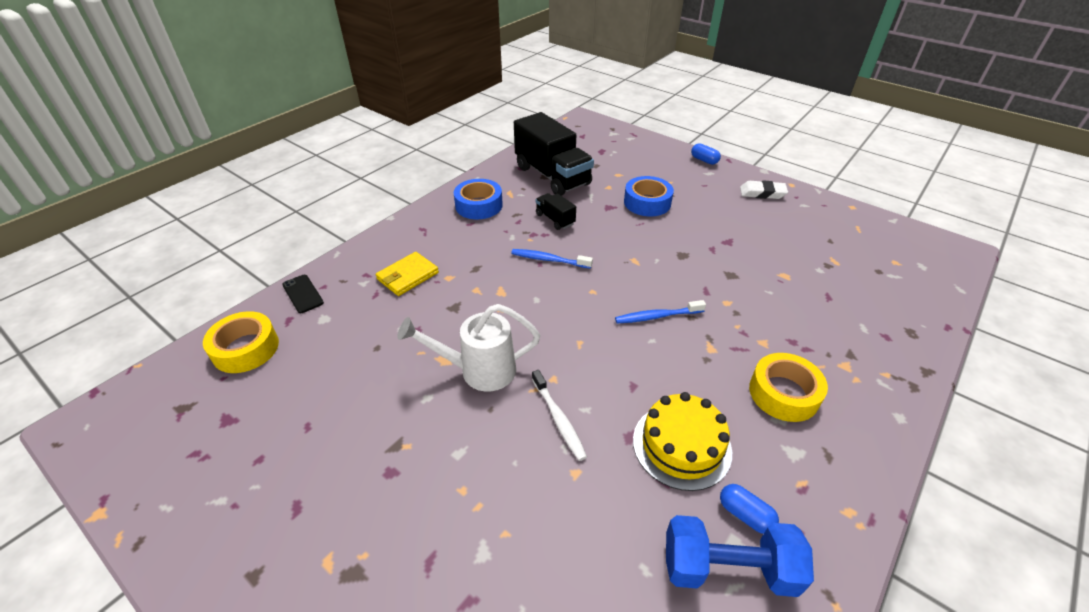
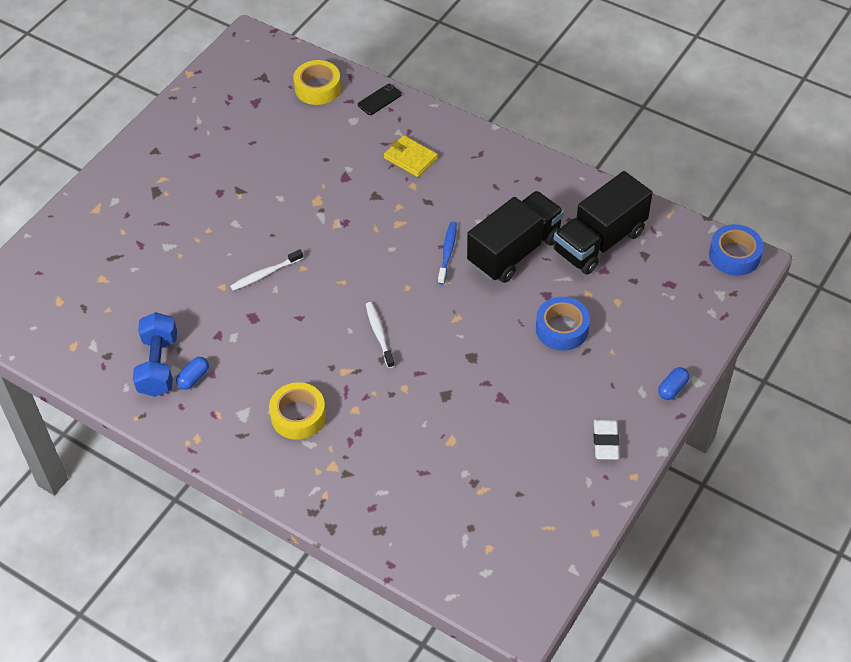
camera: 85 degrees right, 10 degrees up
white watering can [397,304,540,391] -> none
blue tape [453,179,503,219] -> blue tape moved to [709,224,764,276]
black truck [536,193,576,230] -> black truck [467,191,564,283], size x2.18
blue toothbrush [615,300,706,324] -> white toothbrush [366,302,395,368]
yellow cake [633,392,732,491] -> none

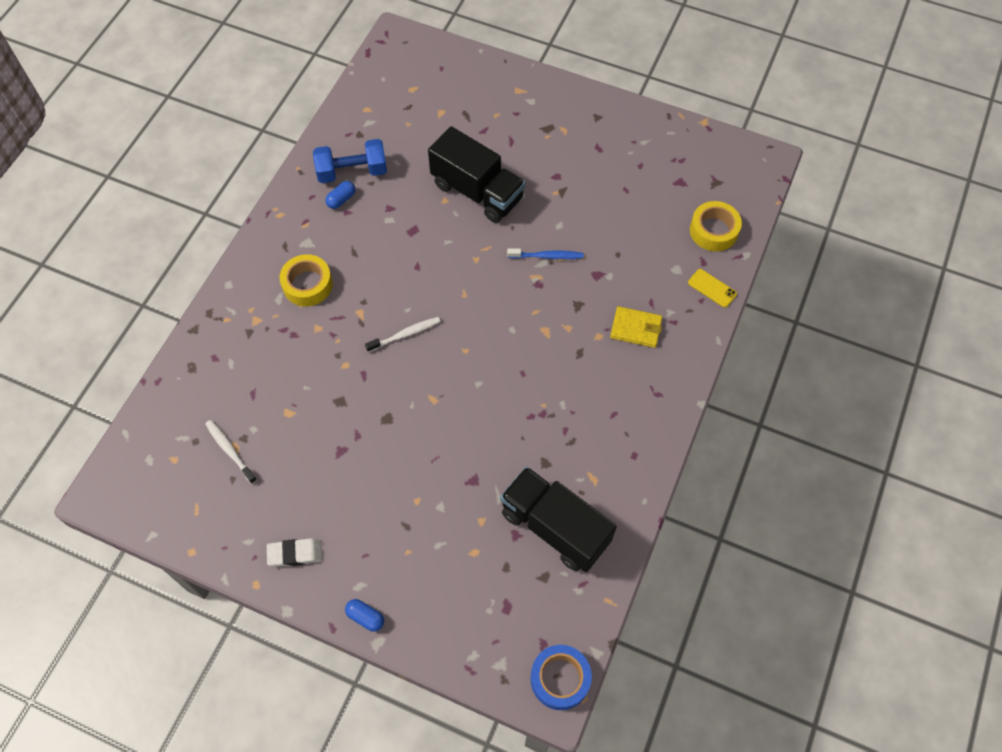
camera: 80 degrees right, 10 degrees up
blue capsule [176,357,209,390] -> blue capsule turned 75 degrees counterclockwise [325,181,355,209]
white toothbrush [230,249,303,291] -> white toothbrush moved to [205,420,257,484]
black phone [358,84,402,115] -> yellow phone [688,269,737,308]
yellow wallet [384,135,438,177] -> yellow wallet turned 75 degrees clockwise [610,306,662,348]
blue toothbrush [438,222,457,285] -> blue toothbrush moved to [507,248,584,259]
black truck [467,191,564,283] -> black truck moved to [428,126,525,223]
blue tape [536,297,590,351] -> none

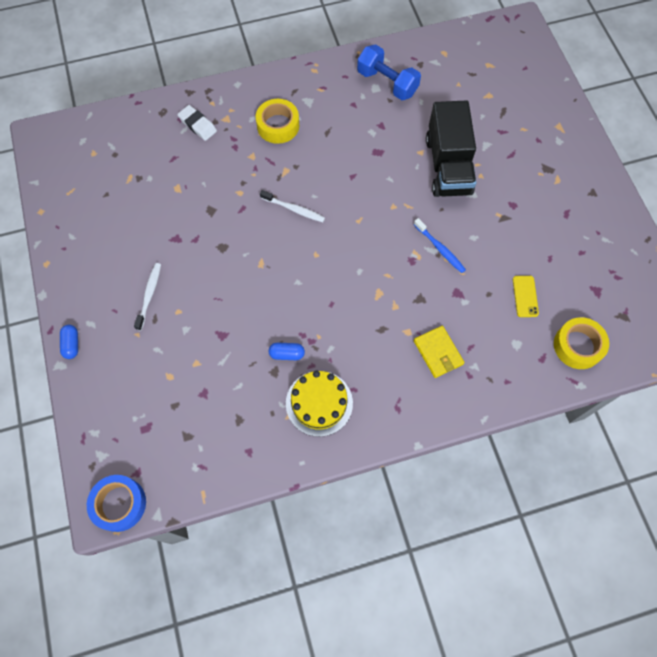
camera: 50 degrees right, 5 degrees up
white toothbrush [205,420,257,484] -> white toothbrush moved to [134,263,161,331]
white eraser [267,538,322,567] -> white eraser moved to [177,105,217,141]
blue capsule [325,181,355,209] -> blue capsule moved to [269,343,305,360]
black truck [500,466,617,572] -> none
yellow phone [688,269,737,308] -> yellow phone moved to [513,276,539,317]
none -> yellow cake [286,370,353,437]

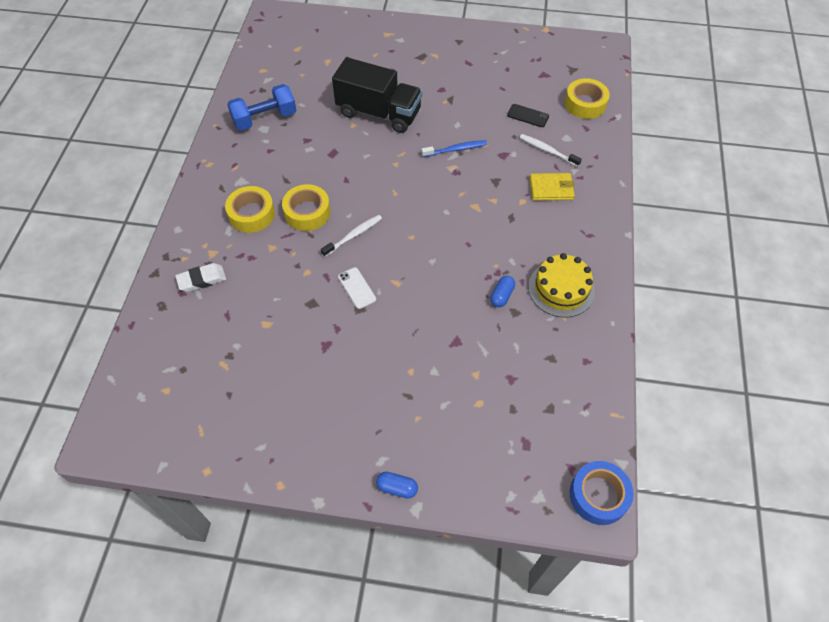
camera: 65 degrees left, 10 degrees down
white toothbrush [134,263,161,331] -> white toothbrush moved to [519,134,582,167]
yellow phone [513,276,539,317] -> black phone [507,104,549,127]
none -> yellow tape [282,184,331,231]
none -> white phone [338,267,376,309]

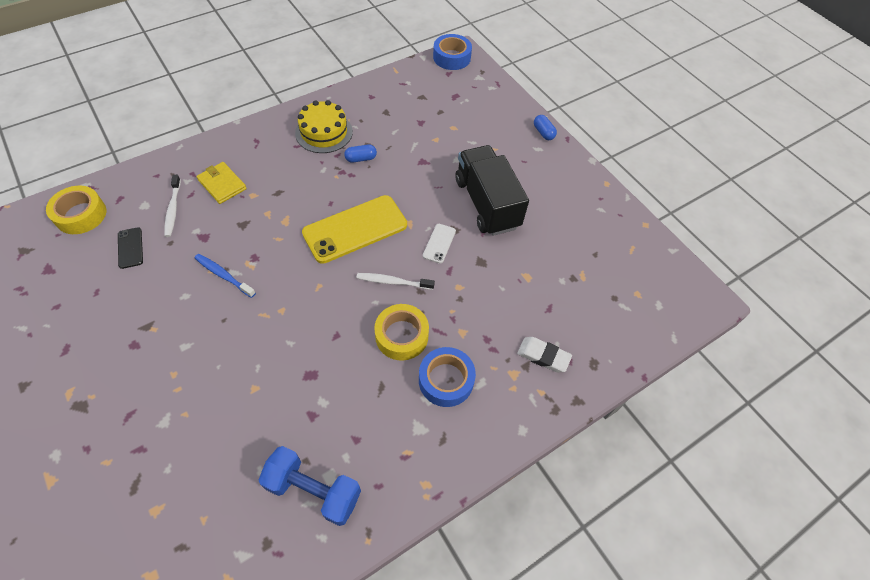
camera: 135 degrees left, 0 degrees up
yellow tape [225,186,275,233] -> blue tape [419,347,476,407]
black truck [332,57,422,133] -> black truck moved to [456,145,529,236]
none -> yellow phone [302,195,407,264]

